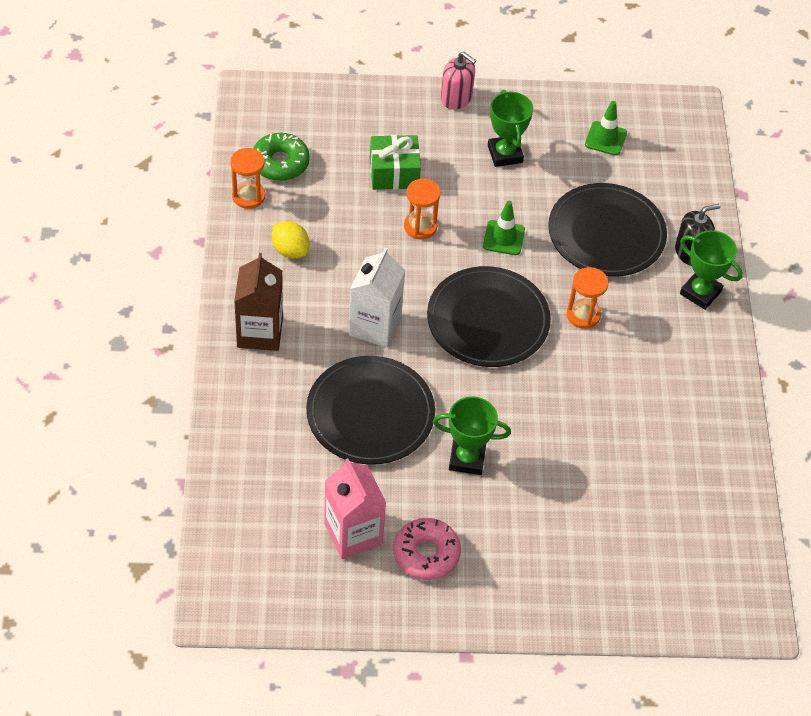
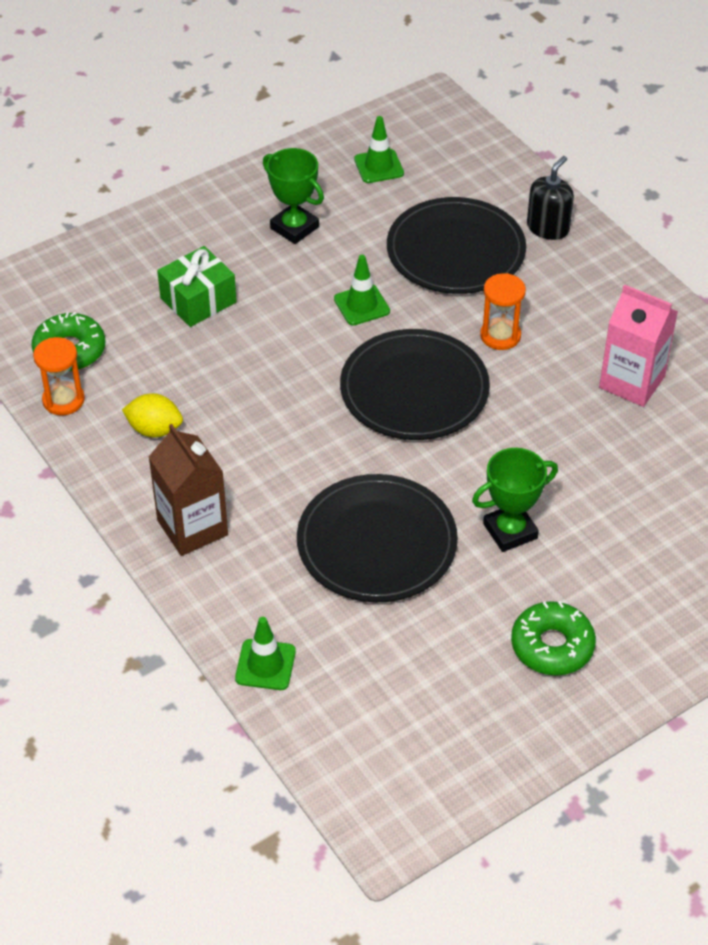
camera: 30 degrees left, 5 degrees down
pink carton [324,458,386,559] -> pink carton moved to [599,284,678,407]
white carton [349,248,405,348] -> none
pink donut [393,518,461,580] -> green donut [511,601,596,676]
orange hourglass [404,179,441,240] -> none
pink soap dispenser [441,52,476,109] -> none
green trophy [680,230,743,310] -> none
none -> green traffic cone [235,617,296,690]

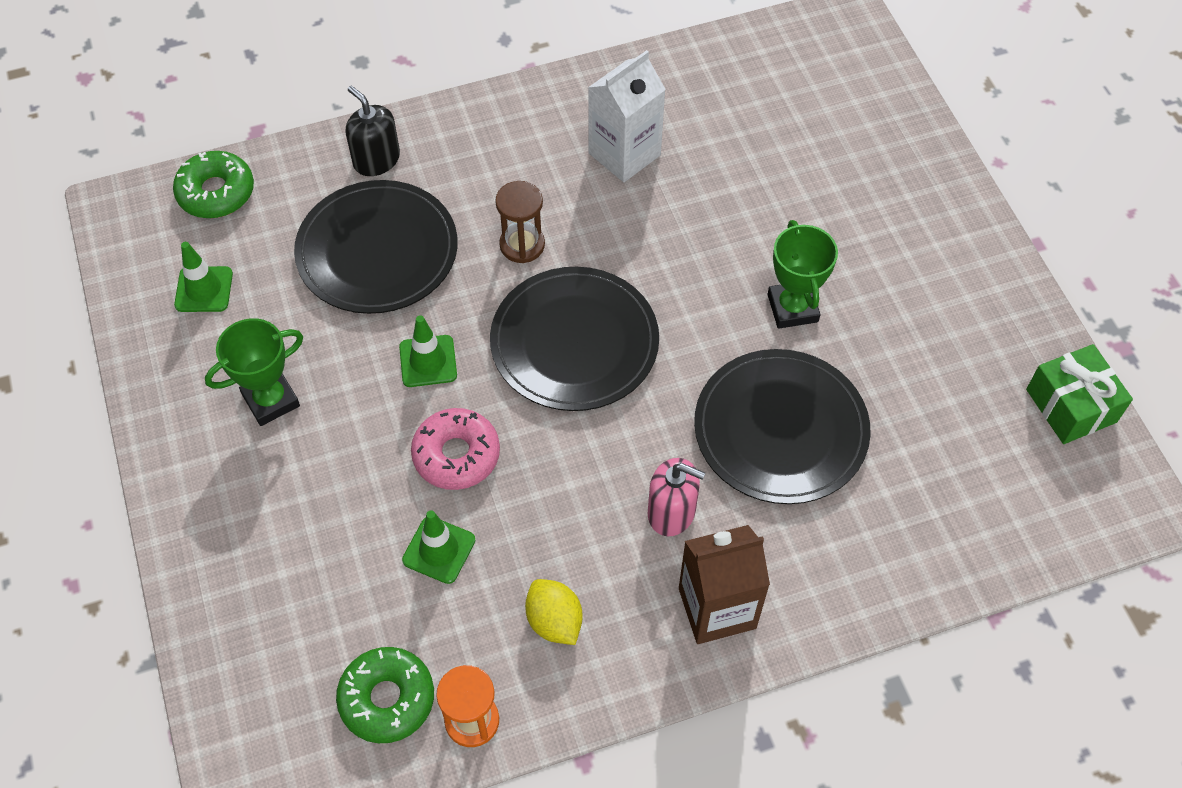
camera: 75 degrees left, 10 degrees up
yellow lemon [122,393,183,438] -> yellow lemon turned 60 degrees counterclockwise [525,579,583,645]
green gift [157,246,237,327] -> green gift moved to [1026,344,1133,444]
green traffic cone [235,617,296,690] -> green traffic cone moved to [402,510,476,584]
orange hourglass [480,273,526,350] -> brown hourglass [495,181,545,263]
green donut [511,601,596,676] -> green donut moved to [173,151,254,218]
pink carton [599,284,678,407] -> white carton [588,50,666,182]
none -> pink donut [411,408,500,490]
none -> pink soap dispenser [648,458,705,536]

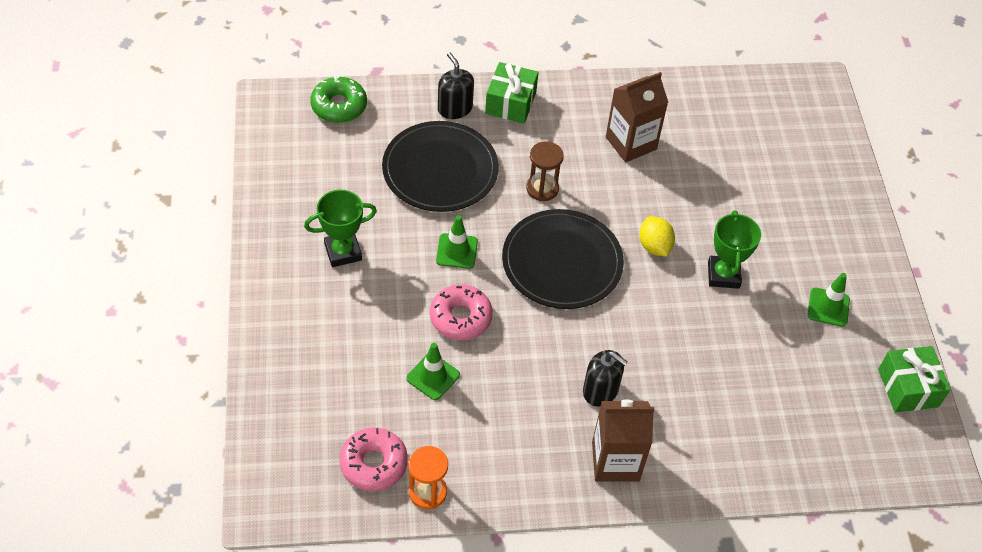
camera: 10 degrees right, 5 degrees down
green traffic cone [174,242,233,312] -> green traffic cone moved to [808,273,850,327]
green donut [336,647,434,743] -> pink donut [340,428,408,491]
yellow lemon [525,579,583,645] -> yellow lemon moved to [639,216,675,257]
white carton [588,50,666,182] -> brown carton [606,72,668,162]
pink soap dispenser [648,458,705,536] -> black soap dispenser [583,350,628,407]
black plate [694,349,871,504] -> none
none -> green gift [485,62,539,123]

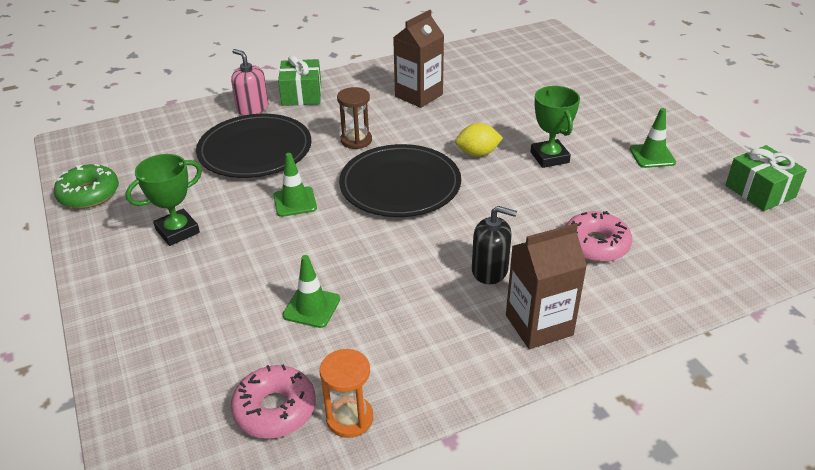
camera: 15 degrees left, 15 degrees down
green donut [310,76,367,123] -> green donut moved to [54,164,119,209]
pink donut [430,284,493,340] -> pink donut moved to [565,211,632,262]
black soap dispenser [438,53,474,119] -> pink soap dispenser [231,49,268,116]
yellow lemon [639,216,675,257] -> yellow lemon turned 60 degrees counterclockwise [455,123,503,157]

